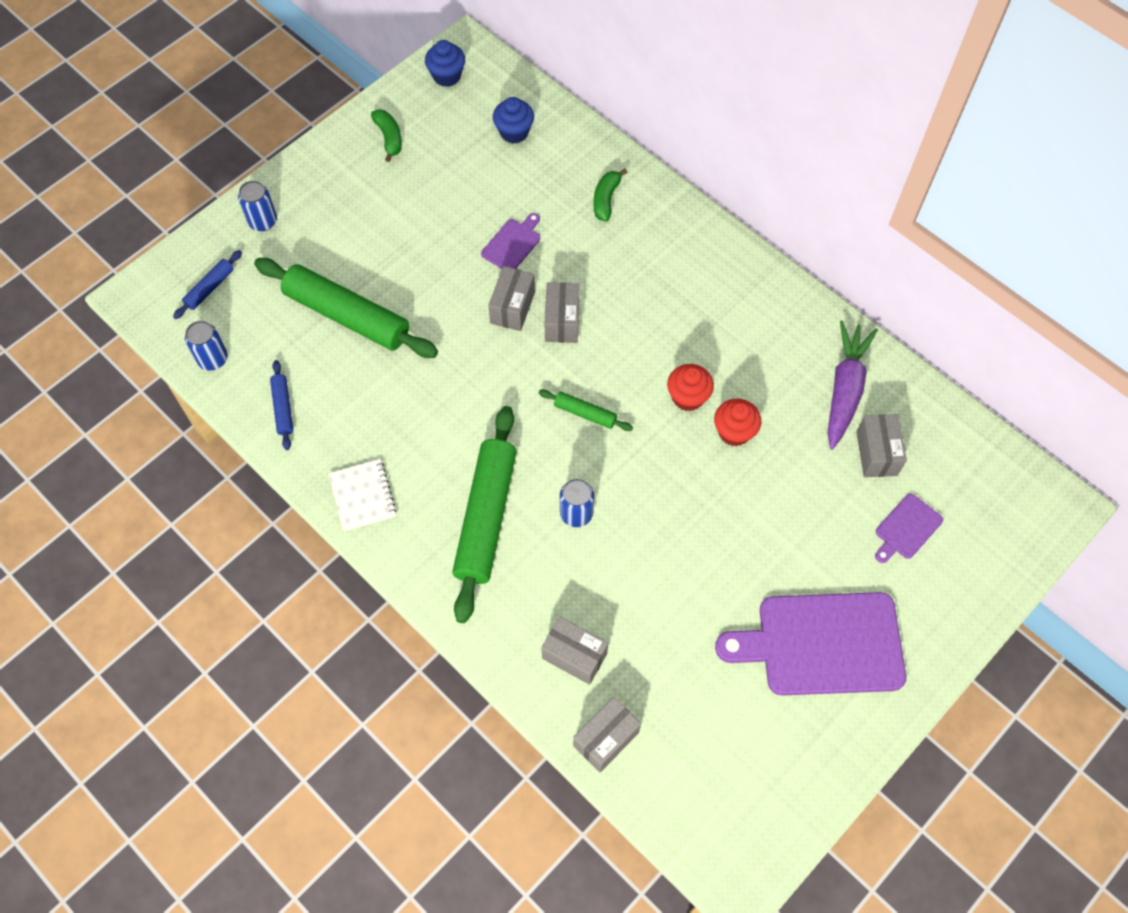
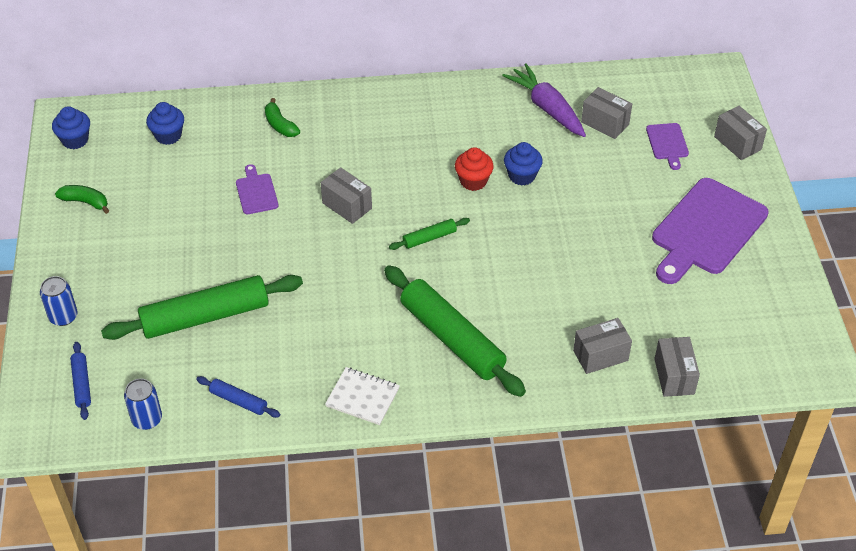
camera: 50 degrees left, 15 degrees down
grey box [488,266,535,331] -> grey box moved to [714,106,767,160]
blue can [560,478,594,527] -> none
red cupcake [714,399,762,446] -> blue cupcake [504,142,543,186]

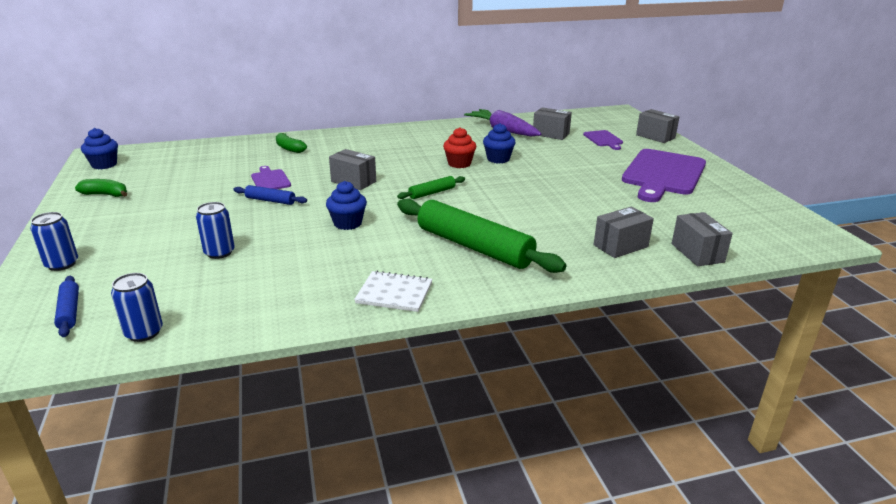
camera: 10 degrees left, 20 degrees down
green rolling pin [101,275,303,340] -> blue can [196,202,235,259]
blue cupcake [146,102,184,145] -> blue cupcake moved to [326,181,367,230]
blue rolling pin [196,376,280,418] -> blue rolling pin moved to [234,185,307,205]

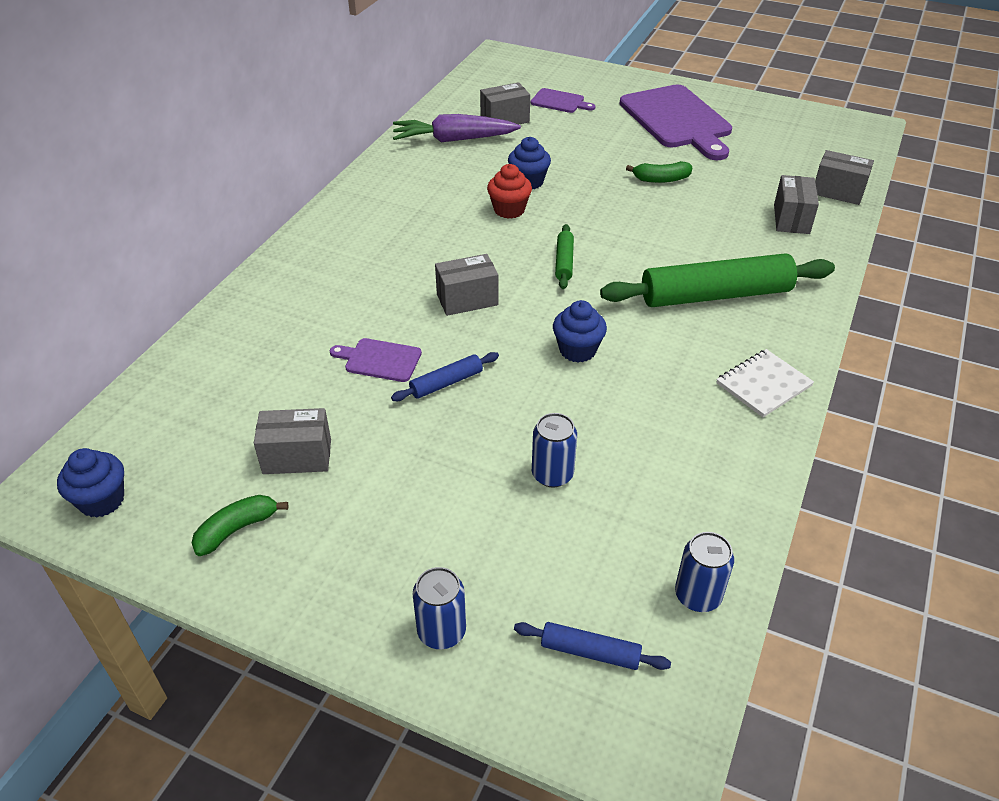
camera: 50 degrees left, 15 degrees up
green banana [276,133,307,153] -> green banana moved to [626,161,692,183]
grey box [636,109,680,143] -> grey box moved to [254,408,331,474]

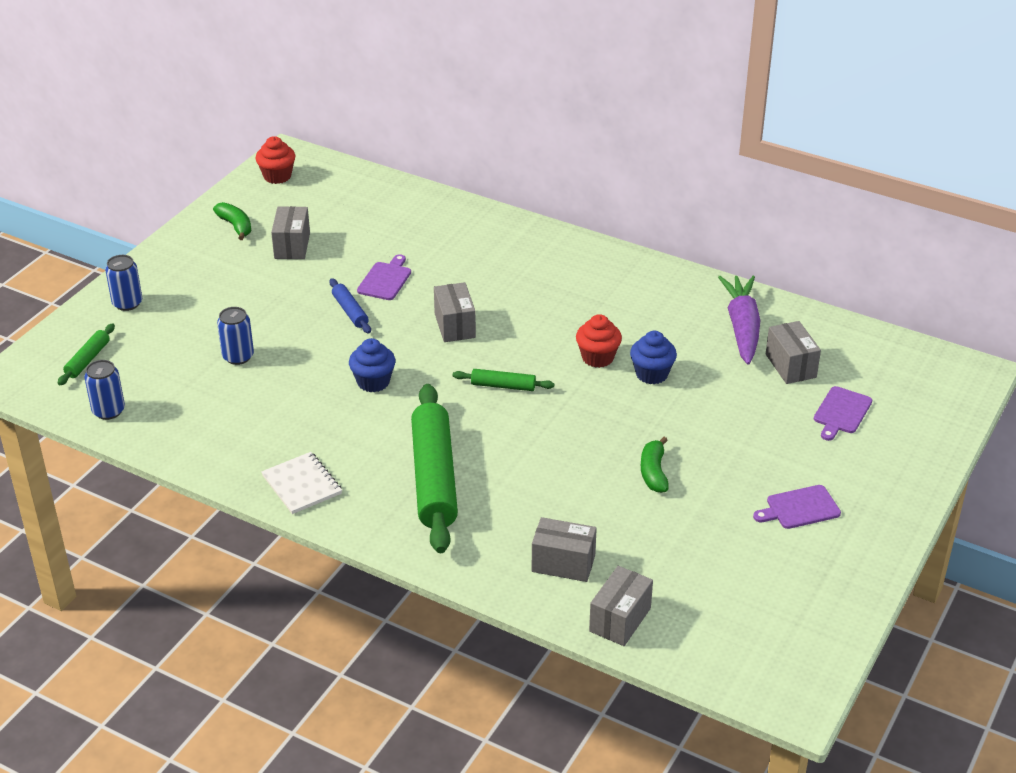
camera: 95 degrees right, 5 degrees down
blue cupcake [57,448,124,518] -> red cupcake [255,136,295,184]
blue rolling pin [514,622,671,670] -> green rolling pin [58,323,115,385]
purple cutting board [620,84,732,160] -> purple cutting board [753,485,841,529], size x0.46

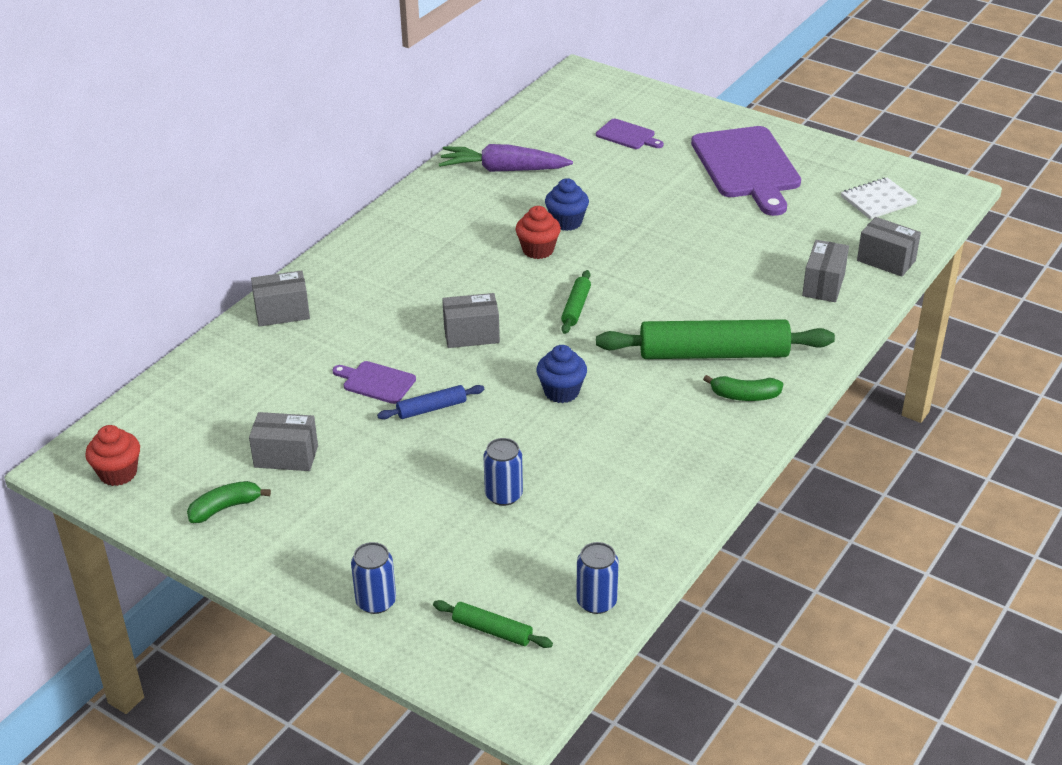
camera: 85 degrees left, 0 degrees up
white notebook [261,452,342,514] -> white notebook moved to [841,177,918,219]
green banana [641,437,669,493] -> green banana moved to [703,375,783,401]
purple cutting board [753,485,841,529] -> purple cutting board [691,126,801,216], size x2.17
grey box [766,321,821,384] -> grey box moved to [251,270,310,327]

